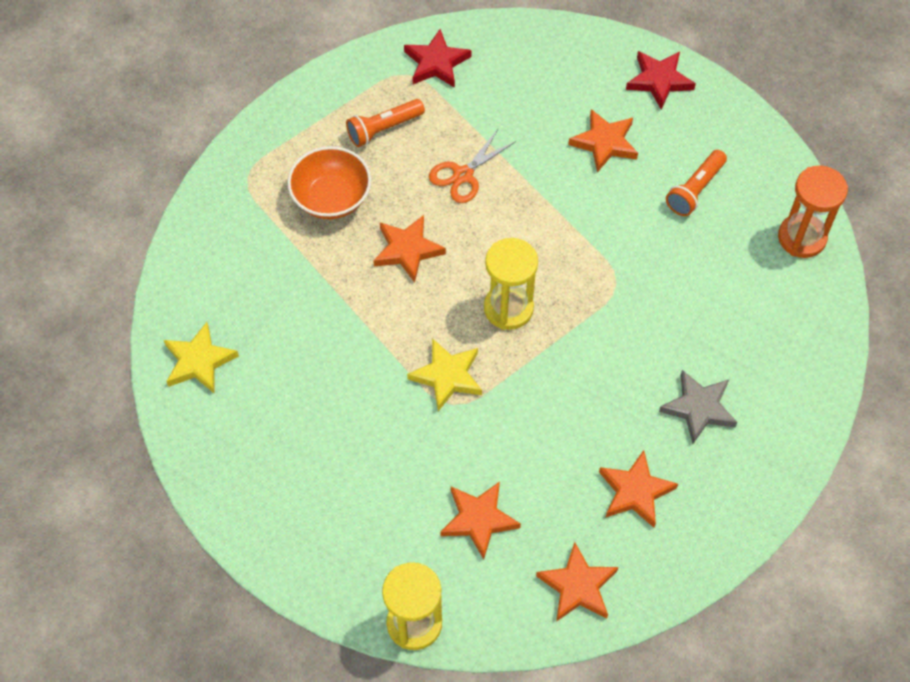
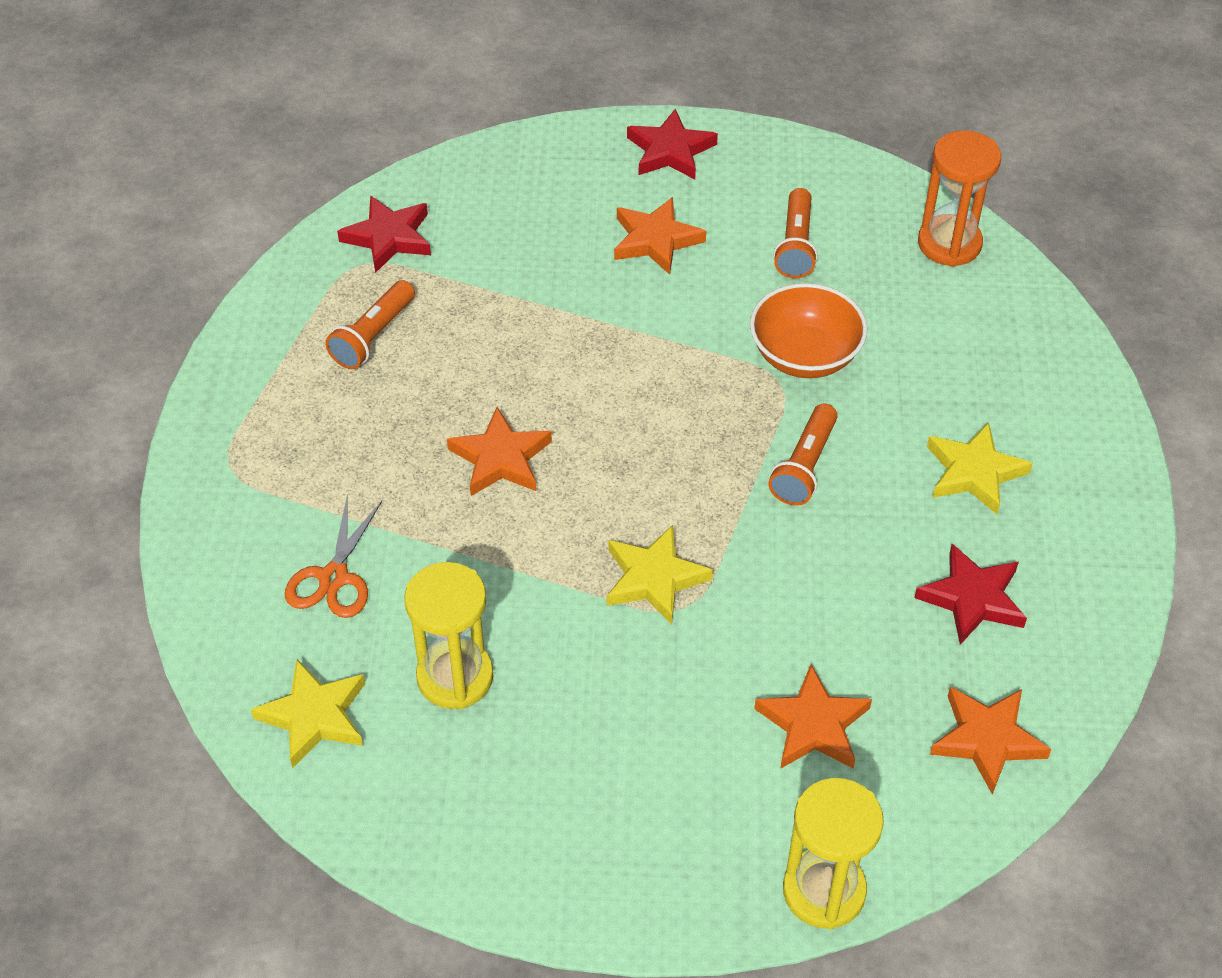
camera: 30 degrees left, 10 degrees down
orange bowl [288,146,371,219] -> orange bowl moved to [750,283,867,378]
orange scissors [429,129,516,203] -> orange scissors moved to [285,498,382,618]
yellow hourglass [484,238,538,330] -> yellow hourglass moved to [404,562,493,709]
orange star [599,450,678,528] -> red star [914,544,1027,645]
grey star [659,370,738,444] -> yellow star [927,422,1033,514]
none -> orange flashlight [768,404,838,506]

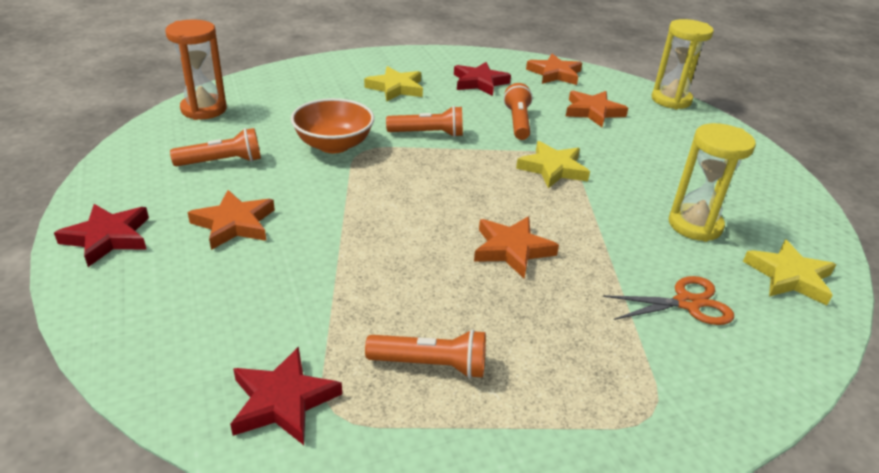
camera: 115 degrees left, 15 degrees down
none -> orange flashlight [504,83,533,140]

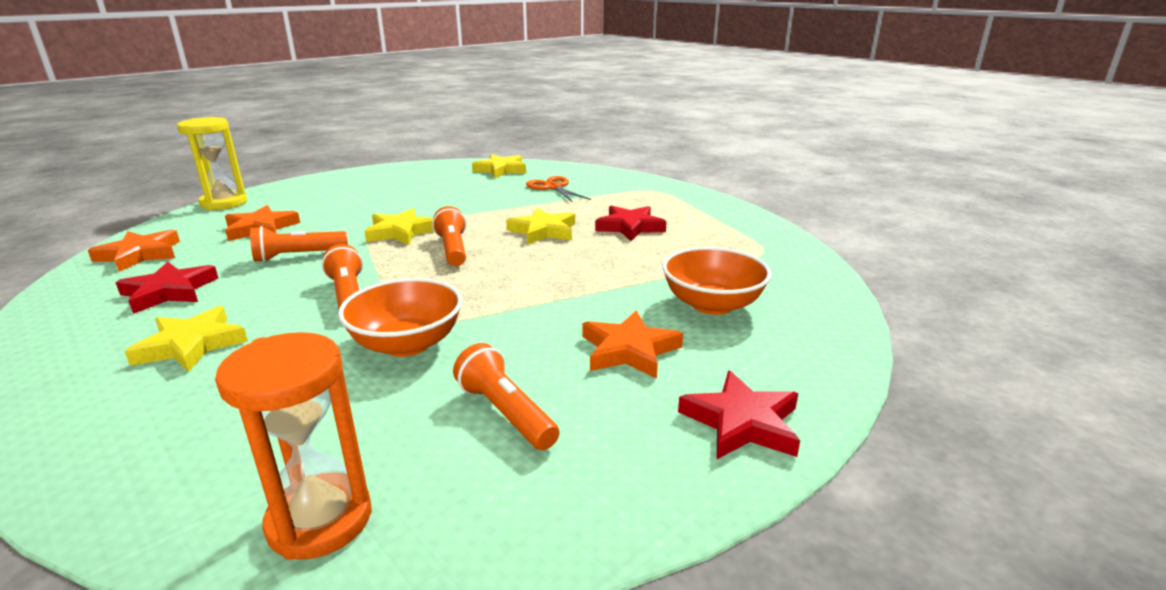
camera: 110 degrees left, 10 degrees down
red star [230,346,342,445] -> red star moved to [595,206,667,241]
orange flashlight [365,329,486,379] -> orange flashlight moved to [432,206,466,266]
orange star [474,216,559,278] -> yellow star [506,208,575,245]
yellow hourglass [668,123,756,242] -> none
none -> orange bowl [663,247,772,315]

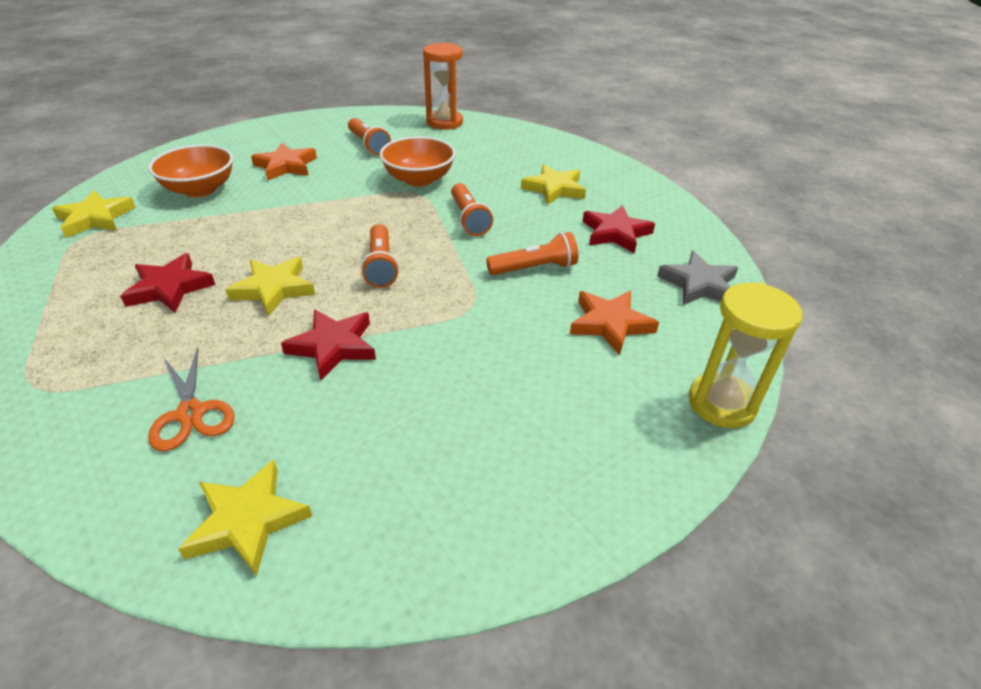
camera: 175 degrees left, 15 degrees up
orange star [88,230,180,272] -> grey star [657,251,738,305]
yellow star [365,208,434,245] -> yellow star moved to [52,190,136,238]
red star [678,371,800,459] -> red star moved to [281,309,376,381]

